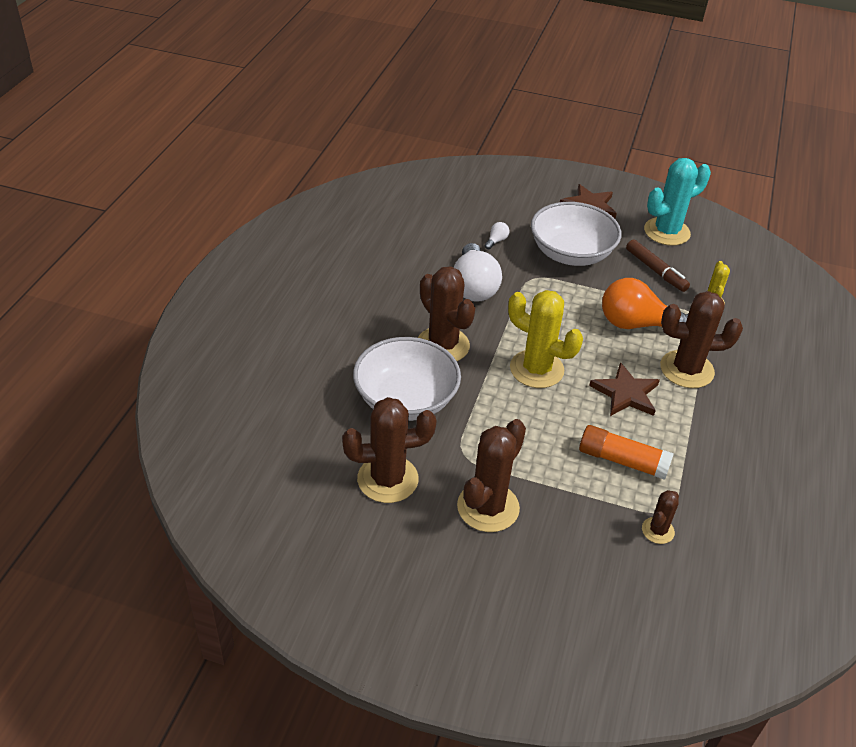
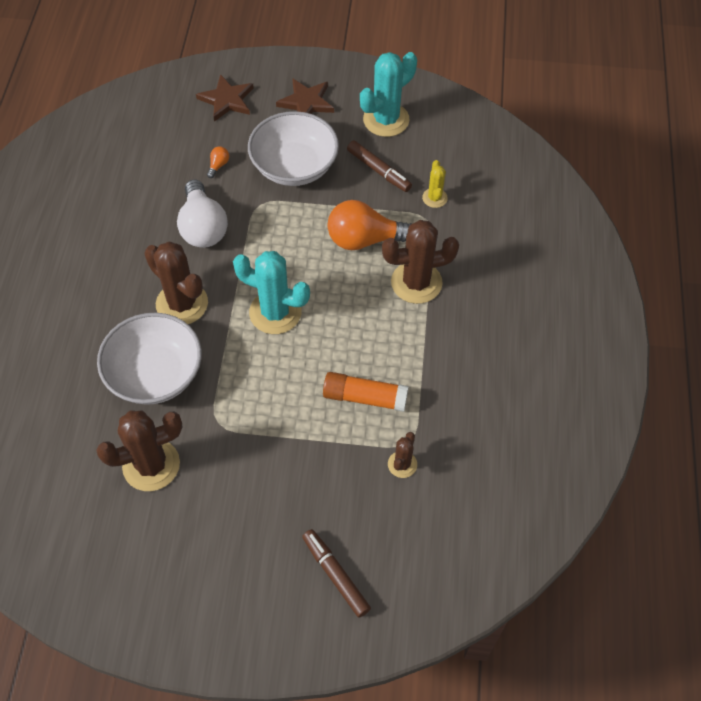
camera: 10 degrees left, 15 degrees up
brown cactus [457,419,526,532] -> none
white light bulb [485,222,509,249] -> orange light bulb [207,146,229,178]
yellow cactus [508,290,583,388] -> turquoise cactus [233,251,310,334]
brown star [589,362,660,416] -> brown star moved to [196,74,254,122]
none -> brown marker [302,529,371,618]

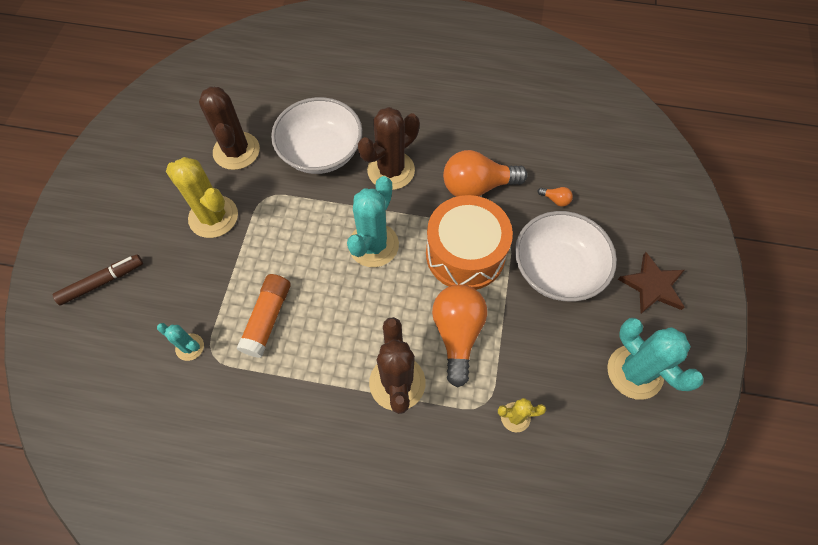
camera: 95 degrees right, 5 degrees up
white light bulb [177,179,228,248] -> orange light bulb [443,150,528,197]
brown star [196,74,254,122] -> none
brown marker [347,141,412,192] -> none
brown cactus [388,432,417,478] -> turquoise cactus [157,323,204,361]
none -> yellow cactus [166,157,238,238]
none -> orange drum [426,195,513,290]

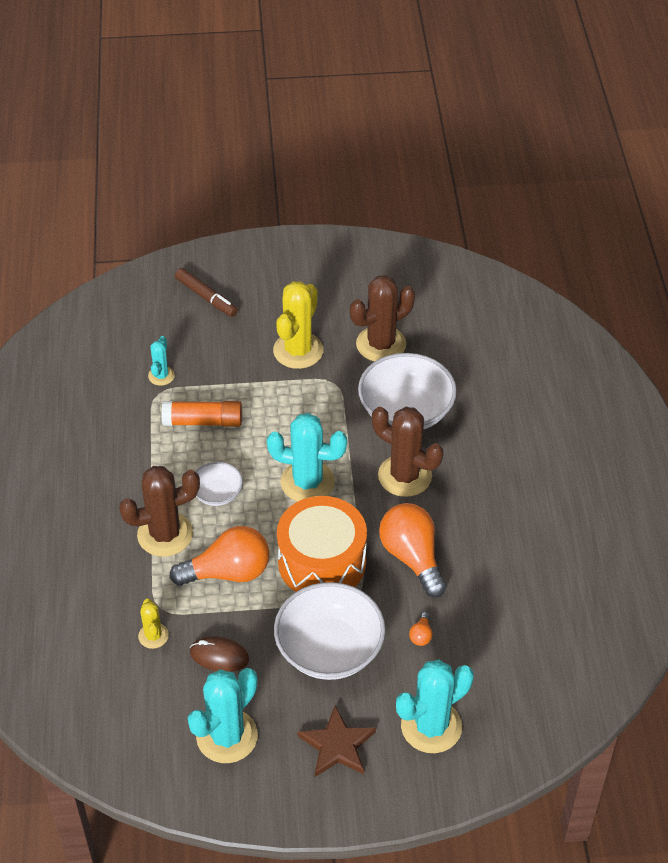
camera: 75 degrees right, 15 degrees down
none -> brown mouse [190,636,249,672]
none -> white bowl [195,462,243,506]
none -> turquoise cactus [396,660,474,753]

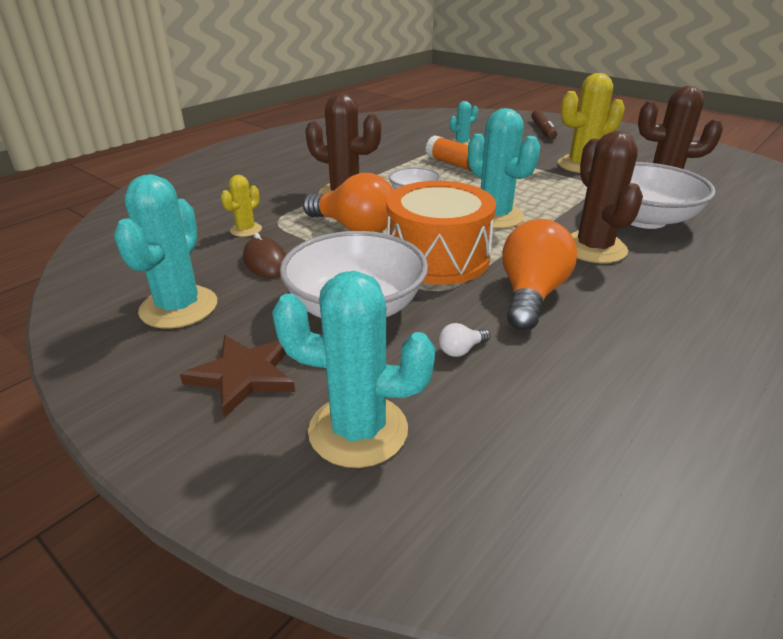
camera: 45 degrees right, 15 degrees down
turquoise cactus [188,668,258,763] -> turquoise cactus turned 75 degrees counterclockwise [114,174,217,329]
orange light bulb [409,612,432,646] -> white light bulb [439,323,490,357]

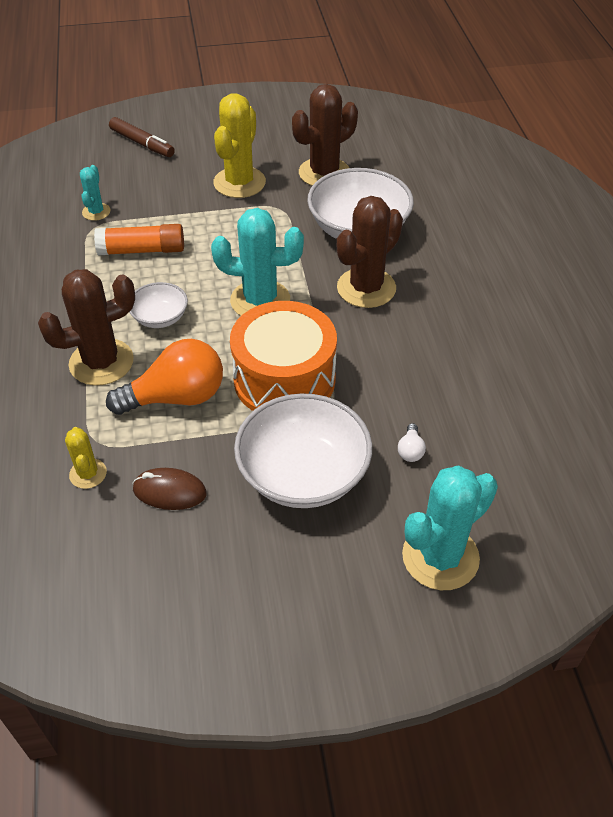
camera: 50 degrees left, 15 degrees up
turquoise cactus [114,174,217,329] -> none
brown star [180,335,295,418] -> none
orange light bulb [502,219,577,331] -> none
brown cactus [571,131,643,263] -> brown cactus turned 75 degrees counterclockwise [337,196,403,308]

